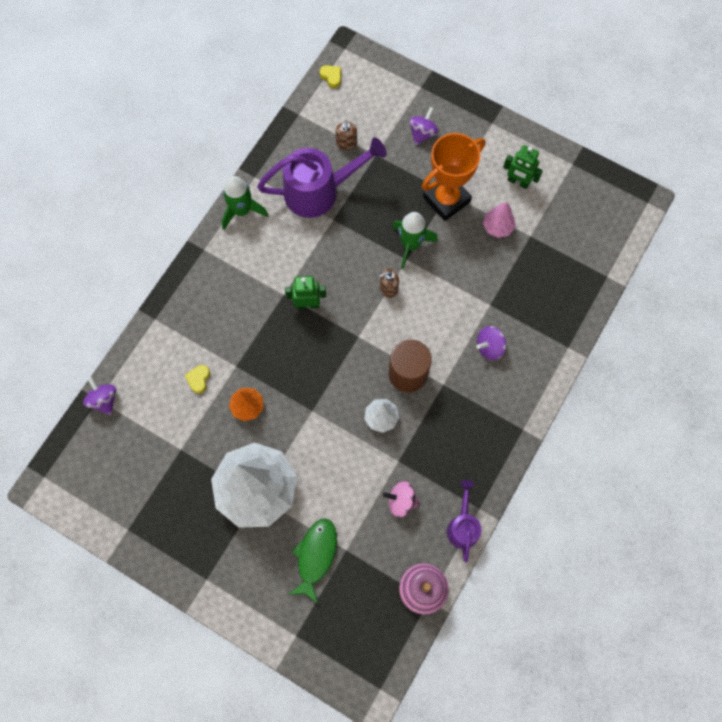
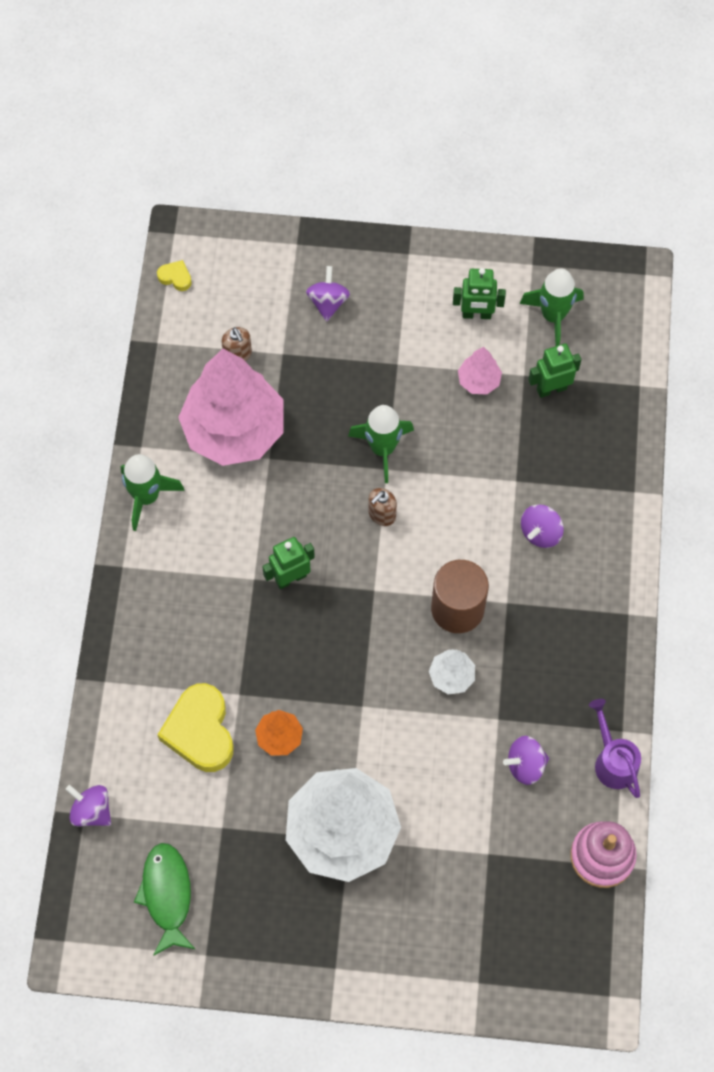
camera: 25 degrees left, 5 degrees down
yellow heart [185,365,210,394] -> yellow heart [158,683,233,772], size x2.22
purple watering can [257,137,387,218] -> pink tree [178,349,284,466]
green fish [288,519,337,604] -> green fish moved to [134,843,195,956]
pink spinning top [383,481,420,518] -> purple spinning top [503,736,549,785]
orange trophy [422,133,485,221] -> none
none -> green rocket [519,268,583,346]
none -> green robot [528,343,581,398]

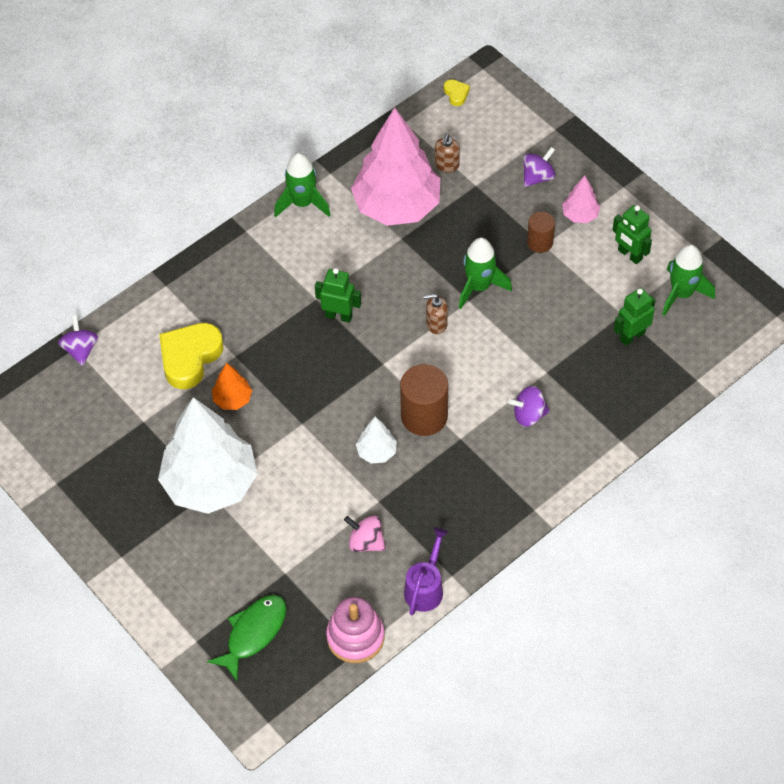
camera: 45 degrees right, 10 degrees down
green fish [134,843,195,956] -> green fish moved to [207,595,286,681]
pink tree [458,347,502,394] -> pink tree moved to [562,175,600,223]
purple spinning top [503,736,549,785] -> pink spinning top [344,516,386,552]
green robot [528,343,581,398] -> green robot turned 60 degrees counterclockwise [614,288,655,346]
none -> brown cylinder [527,212,555,253]

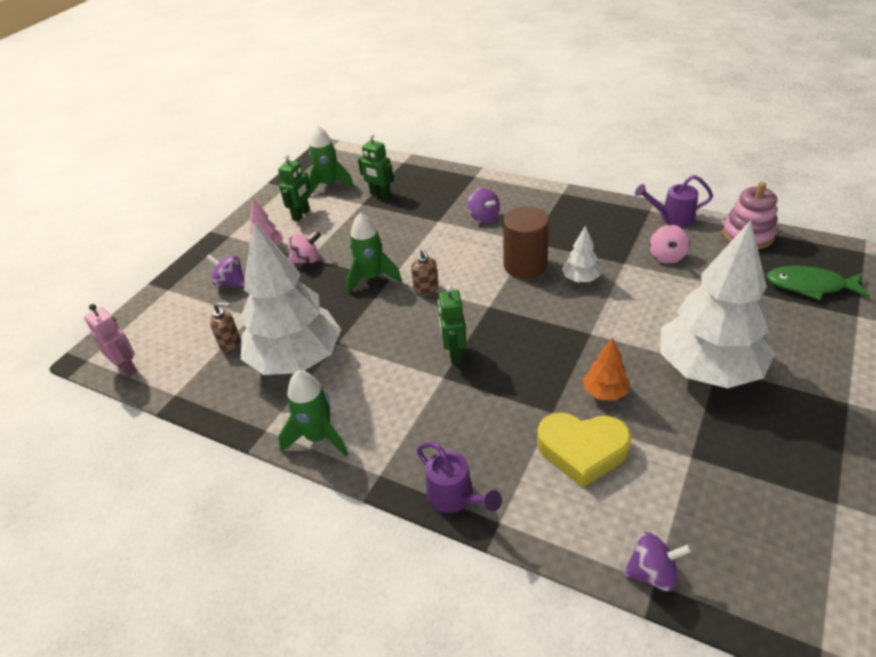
camera: 110 degrees left, 15 degrees down
purple spinning top [58,316,98,366] -> purple spinning top turned 150 degrees counterclockwise [624,532,692,591]
pink tree [351,108,440,226] -> white tree [240,222,341,375]
yellow heart [444,79,470,106] -> pink robot [84,304,137,377]
brown cylinder [527,212,555,253] -> pink spinning top [289,232,321,264]
none -> purple watering can [417,442,502,513]

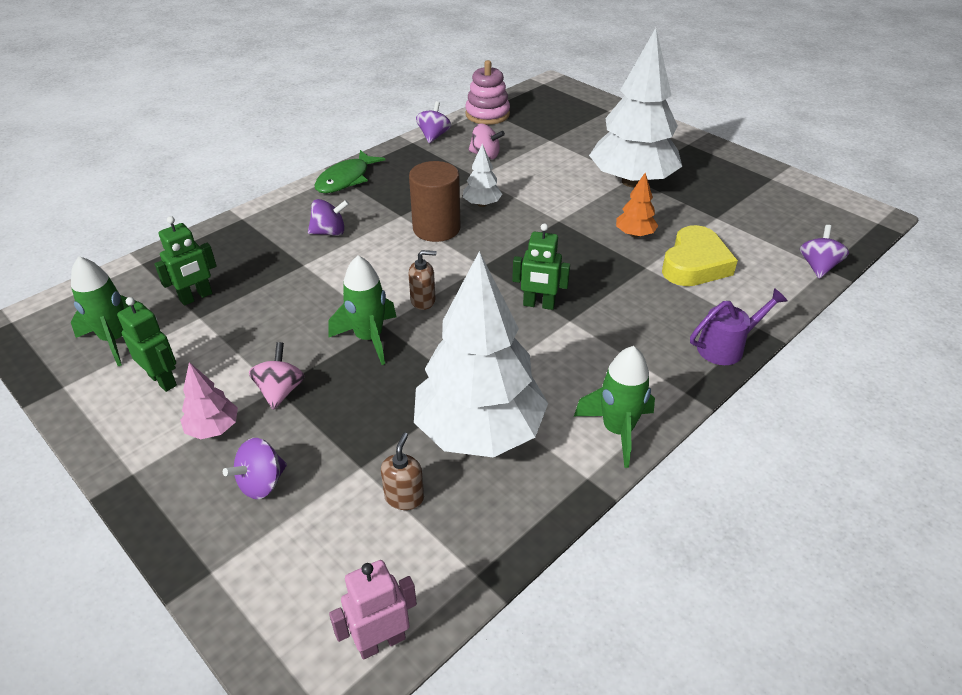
camera: 75 degrees left, 0 degrees up
purple watering can [635,175,713,227] -> purple spinning top [416,101,451,143]
green fish [766,266,870,301] -> green fish moved to [314,150,385,193]

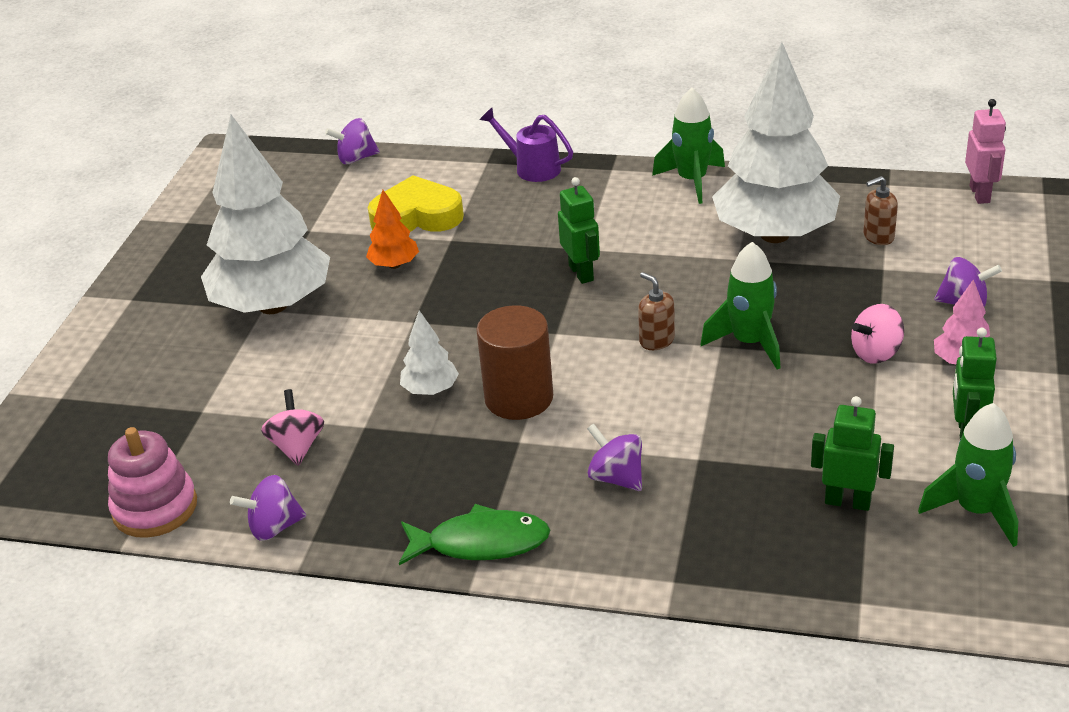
camera: 120 degrees left, 5 degrees down
pink robot [329,560,417,660] -> pink robot turned 120 degrees counterclockwise [965,99,1006,204]

